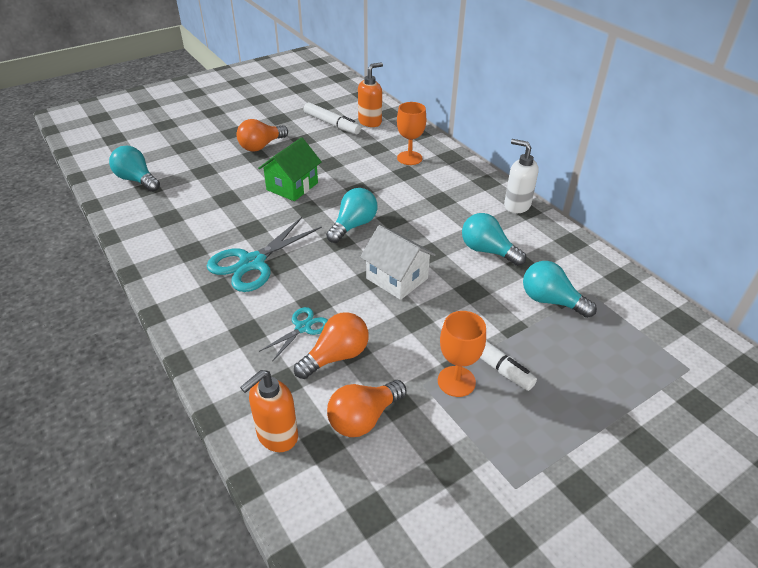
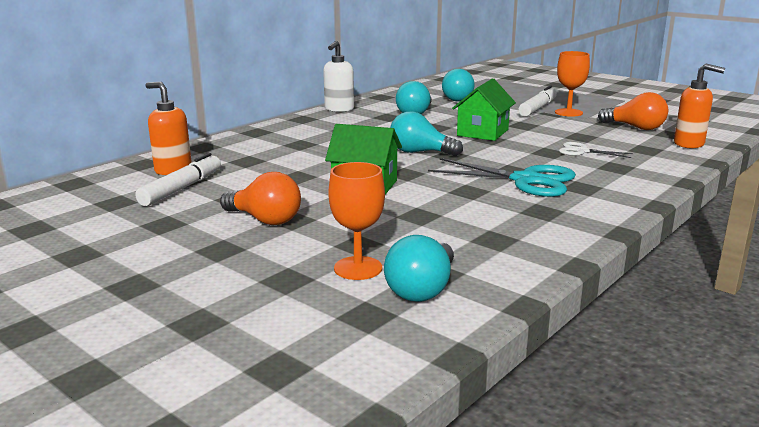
camera: 105 degrees left, 20 degrees down
turquoise scissors [259,307,328,362] -> white scissors [559,142,633,158]
orange light bulb [294,312,369,379] -> none
white house [360,225,436,300] -> green house [452,78,516,141]
orange goblet [397,102,426,165] -> orange goblet moved to [328,162,385,280]

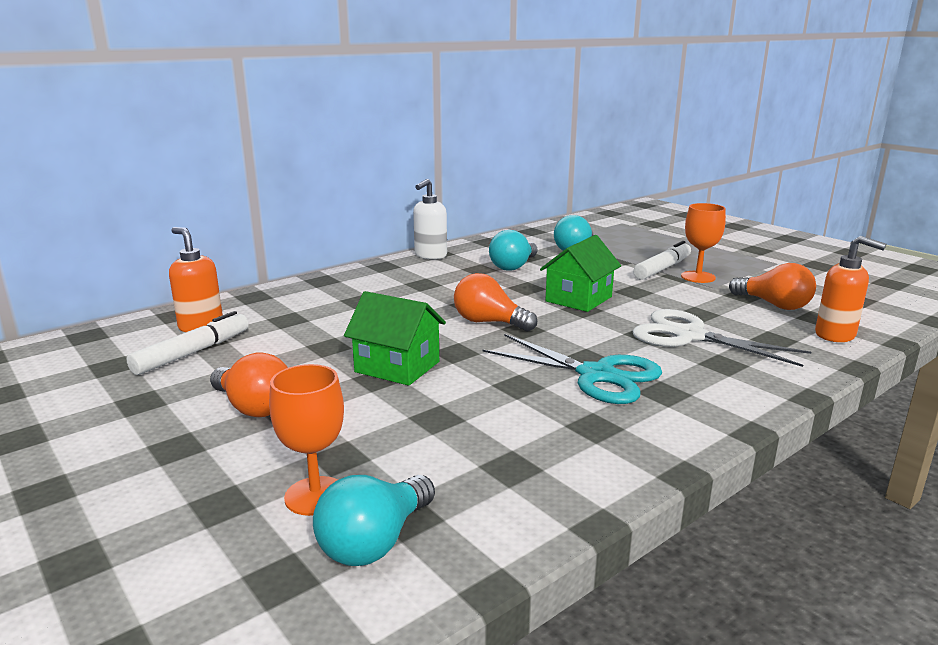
camera: 10 degrees right, 0 degrees up
turquoise light bulb [390,111,463,156] -> orange light bulb [454,273,537,331]
white scissors [559,142,633,158] -> white scissors [633,309,811,367], size x1.86

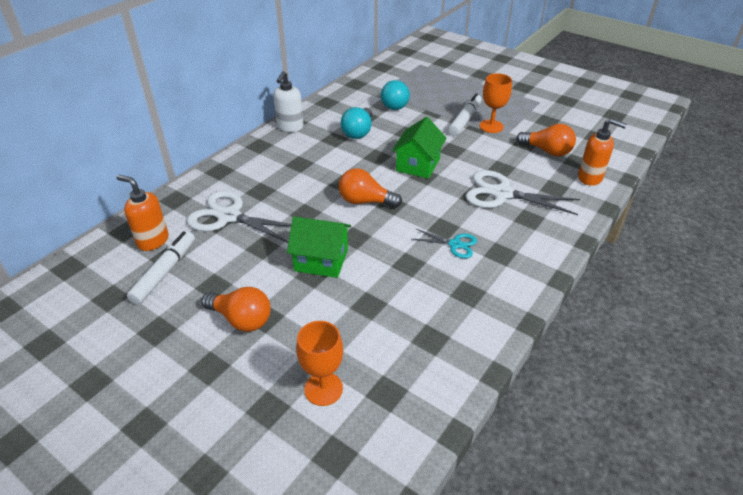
camera: 15 degrees left, 20 degrees up
turquoise light bulb [313,475,435,566] -> none
turquoise scissors [482,334,662,404] -> turquoise scissors [412,228,477,258], size x0.54
none -> white scissors [187,191,291,243]

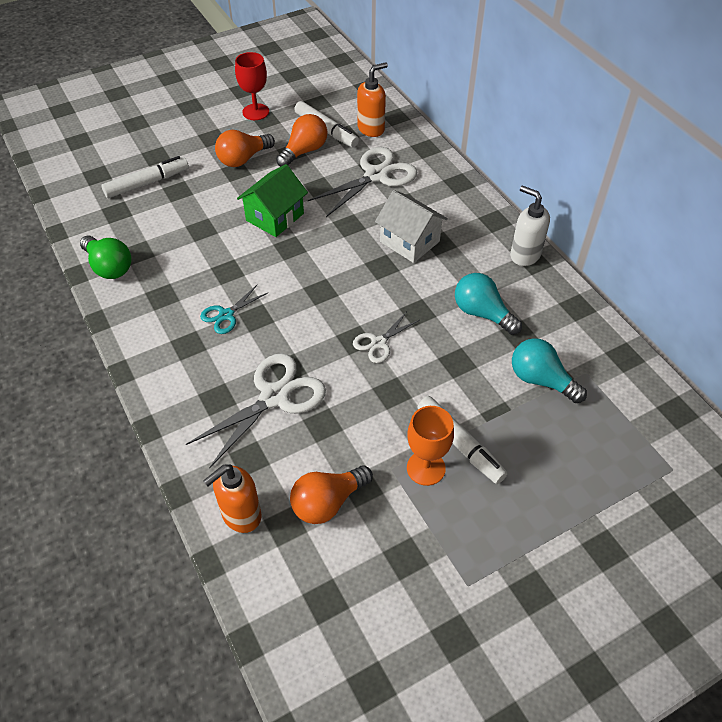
camera: 115 degrees right, 10 degrees up
orange goblet [296,321,343,406] -> white marker [101,156,189,198]
orange light bulb [339,168,402,208] -> orange light bulb moved to [276,114,327,167]
green house [392,117,447,179] -> white scissors [353,313,419,363]
none -> green light bulb [80,236,132,279]
none -> red goblet [235,52,269,120]
none -> white house [375,190,448,263]

